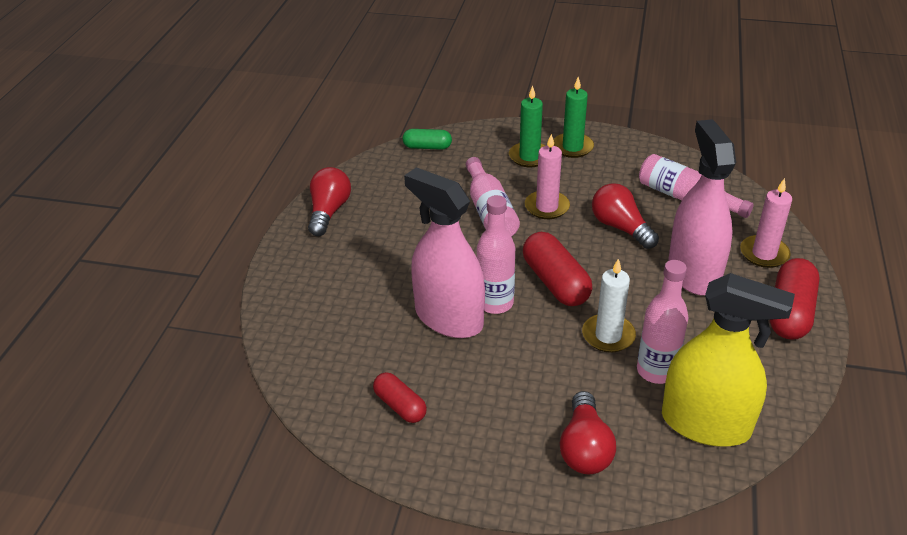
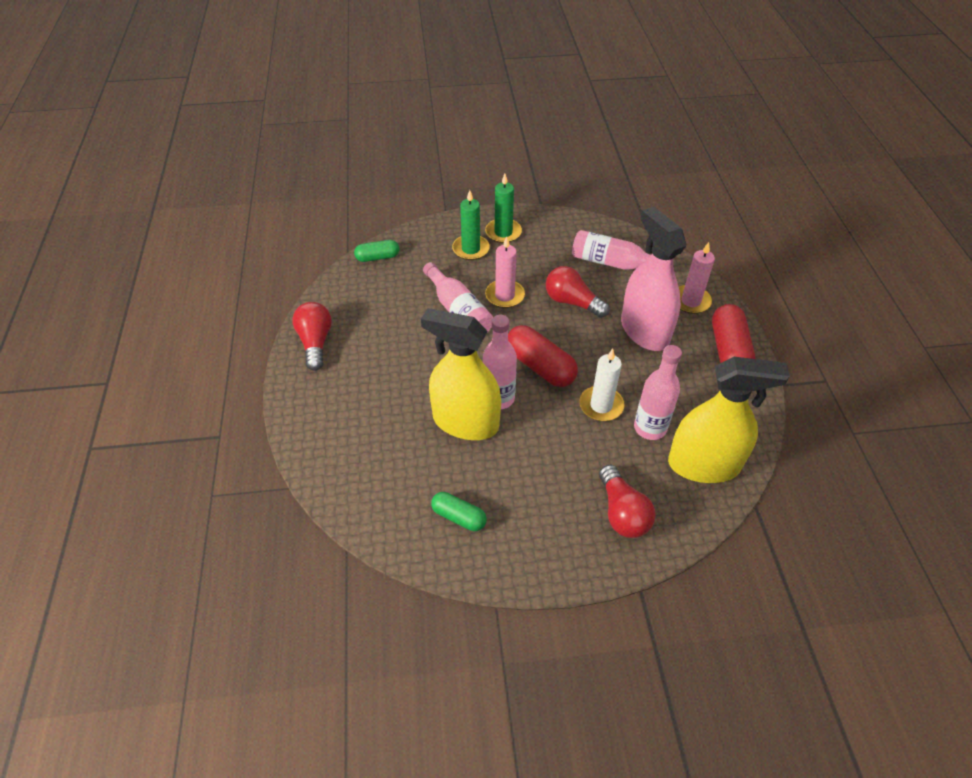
camera: 20 degrees left, 10 degrees up
red capsule [373,372,427,423] -> green capsule [431,492,487,531]
pink spray bottle [404,167,485,338] -> yellow spray bottle [421,308,501,440]

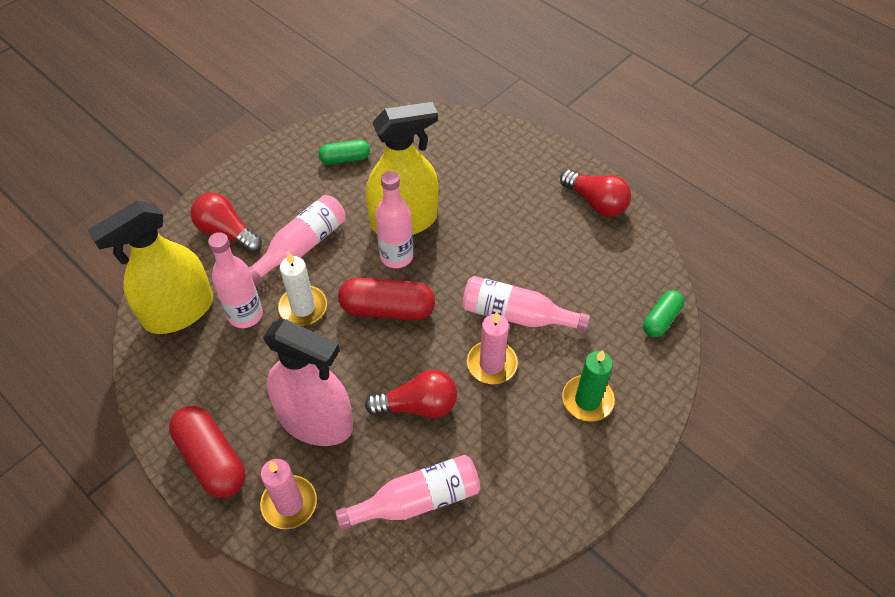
camera: 140 degrees right, 5 degrees up
green candle [485,174,522,243] -> none
none -> pink bottle [248,195,346,284]

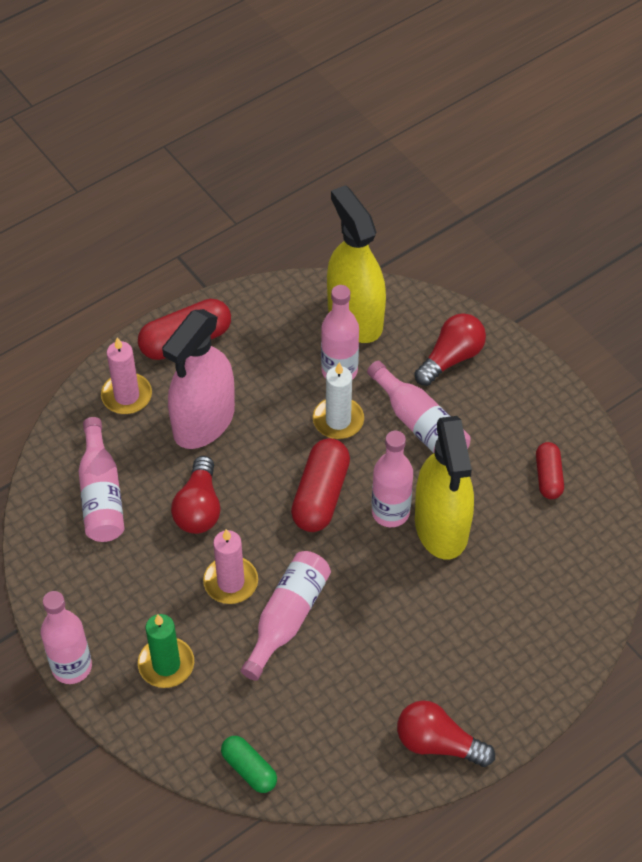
camera: 100 degrees right, 0 degrees up
green capsule [319,140,370,164] -> red capsule [536,442,564,499]
red light bulb [560,170,631,217] -> red light bulb turned 60 degrees clockwise [397,700,495,767]
none -> pink bottle [41,591,92,684]

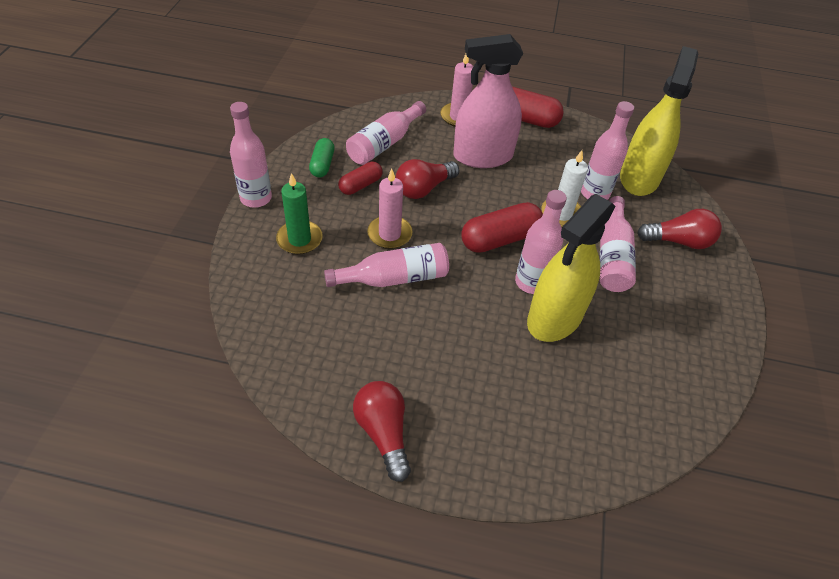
camera: 45 degrees right, 5 degrees down
green capsule [221,736,277,793] -> green capsule moved to [309,138,335,177]
red capsule [536,442,564,499] -> red capsule moved to [338,161,383,195]

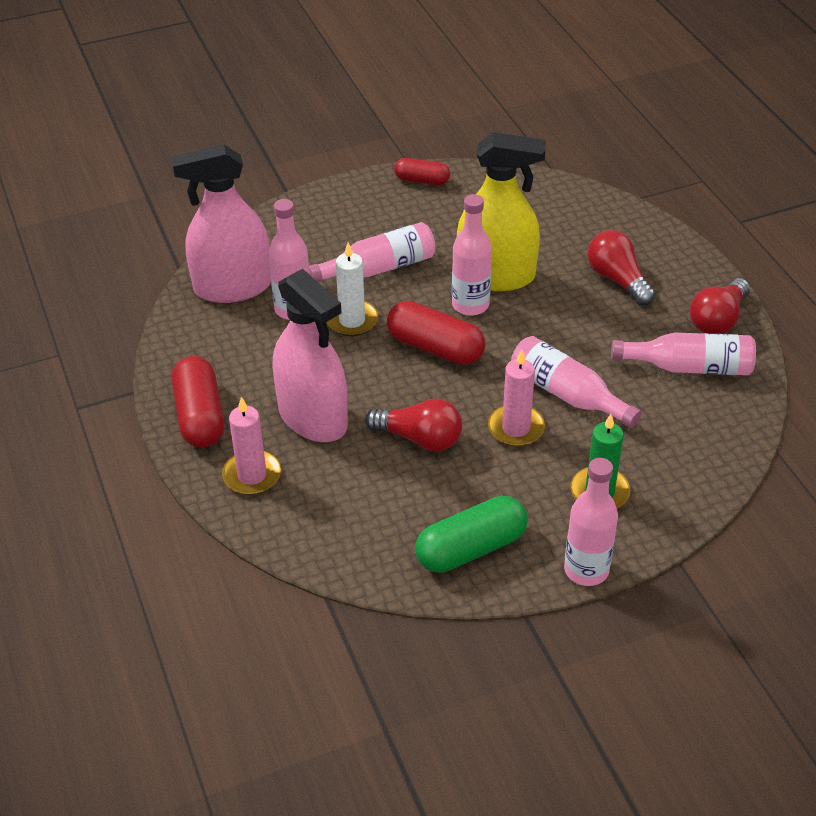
camera: 120 degrees left, 5 degrees down
green capsule [309,138,335,177] -> green capsule [415,496,528,573], size x1.65
red capsule [338,161,383,195] -> red capsule moved to [394,158,450,185]
pink bottle [346,101,426,165] -> pink bottle moved to [611,332,756,375]
yellow spray bottle [620,46,698,196] -> pink spray bottle [171,144,271,303]
red light bulb [637,209,722,249] -> red light bulb moved to [588,230,655,306]

